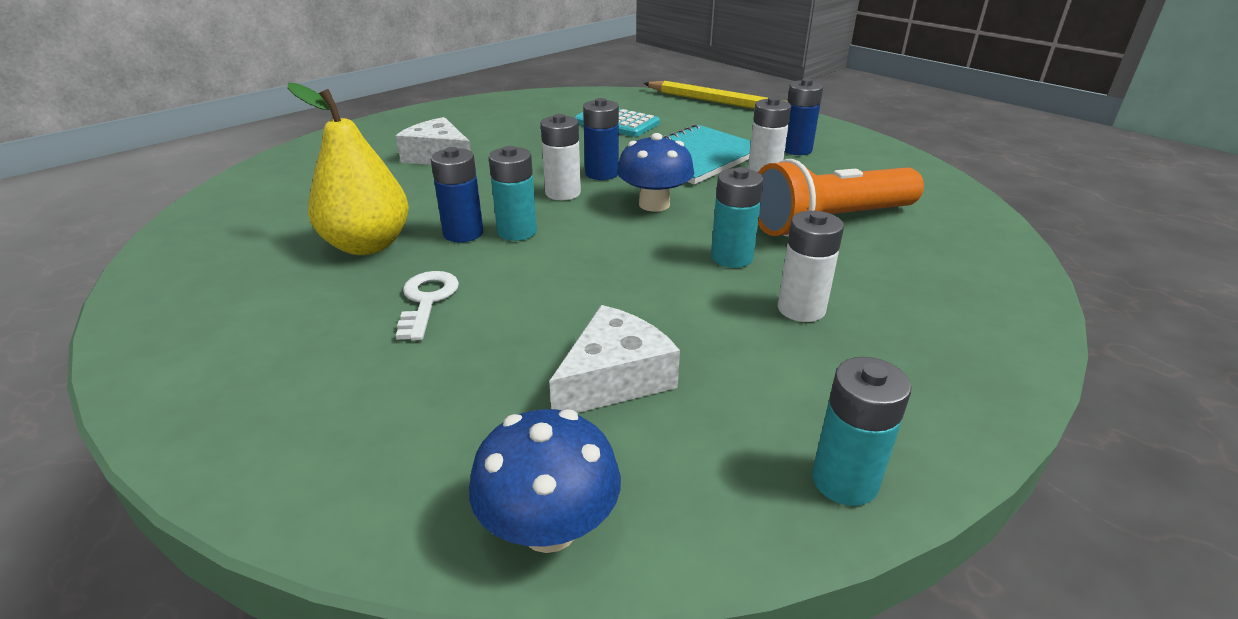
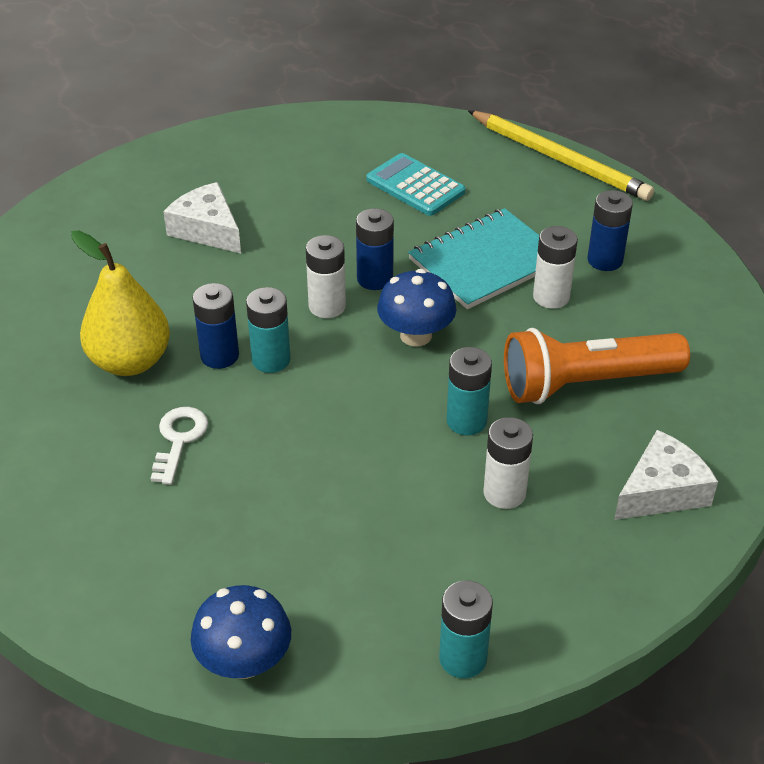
camera: 10 degrees right, 10 degrees up
white cheese [549,305,680,413] -> white cheese moved to [614,430,718,520]

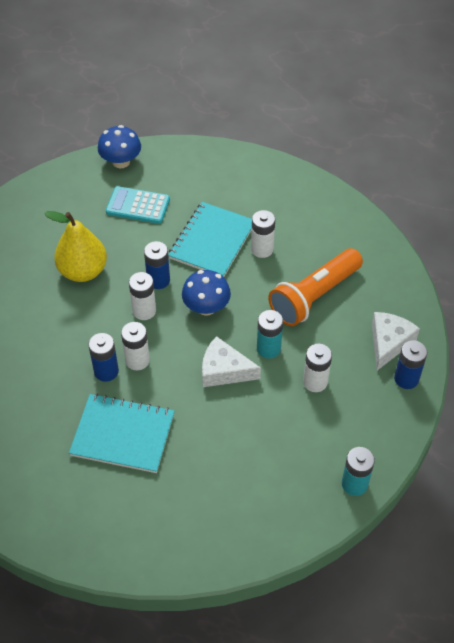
camera: 30 degrees left, 10 degrees up
yellow pear [71,231,170,376] -> yellow pear moved to [44,211,107,282]
white key [151,407,208,485] -> turquoise notebook [69,394,175,473]
white cheese [163,182,241,253] -> white cheese moved to [202,336,261,387]
blue mushroom [191,585,291,679] -> blue mushroom moved to [98,125,141,168]
turquoise battery [246,287,291,373] -> white battery [121,322,150,370]
yellow pencil [468,111,654,201] -> none
blue battery [587,190,633,271] -> blue battery moved to [394,340,427,389]

